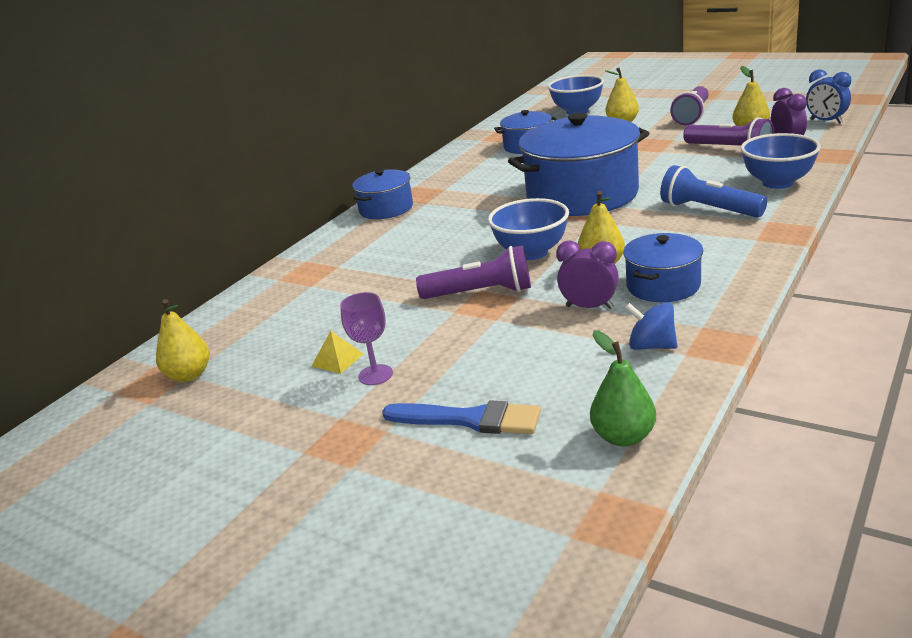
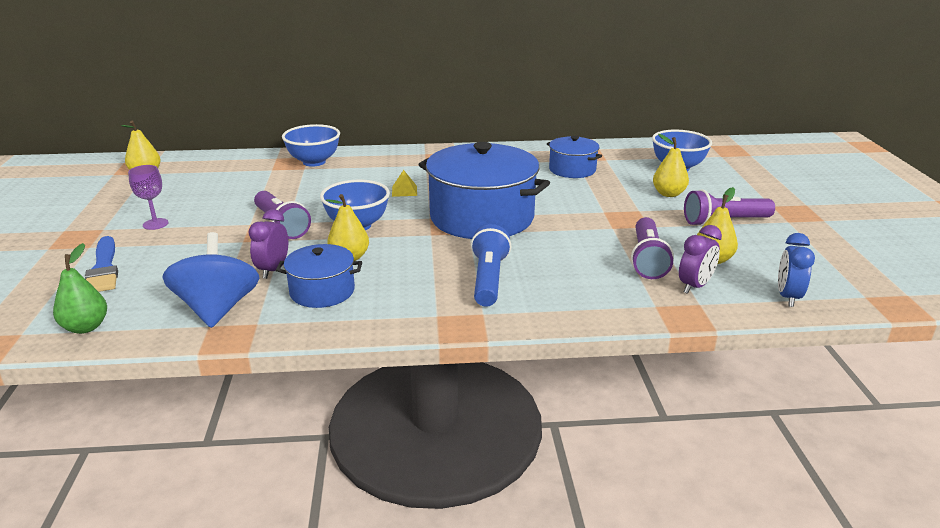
camera: 50 degrees right, 0 degrees up
yellow pyramid [312,331,363,374] -> yellow pyramid moved to [392,170,417,197]
blue pot [352,169,413,219] -> none
purple clock [556,240,619,309] -> purple clock turned 150 degrees counterclockwise [248,209,288,279]
blue spinning top [625,302,677,350] -> blue spinning top [162,232,259,328], size x1.82
blue bowl [740,133,821,189] -> blue bowl moved to [282,124,340,167]

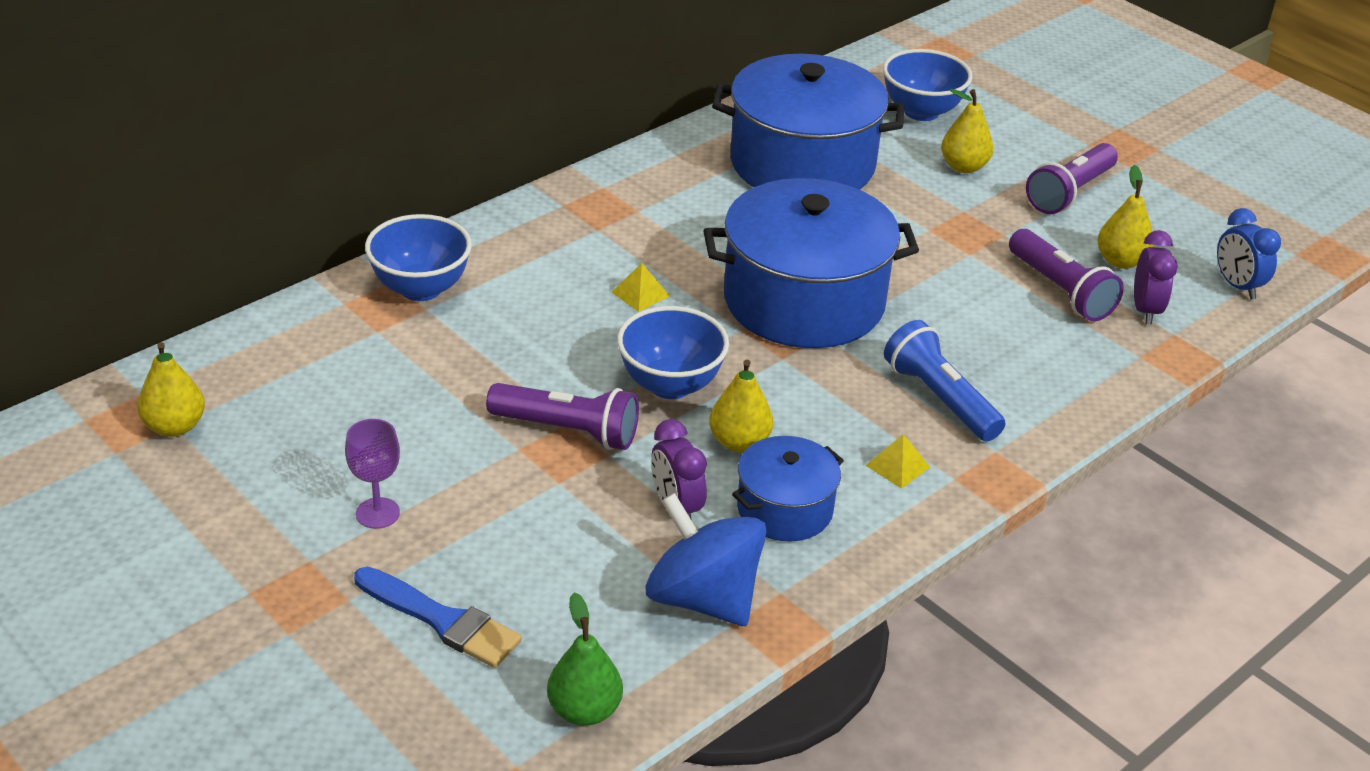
camera: 40 degrees left, 10 degrees up
blue pot [547,136,602,178] -> blue pot [712,54,904,190], size x1.94
none -> yellow pyramid [865,434,930,489]

